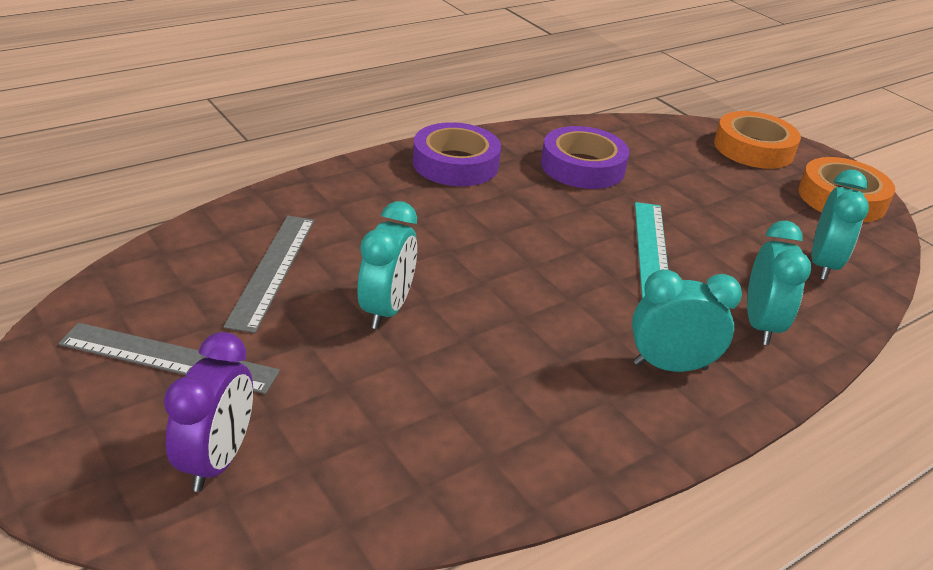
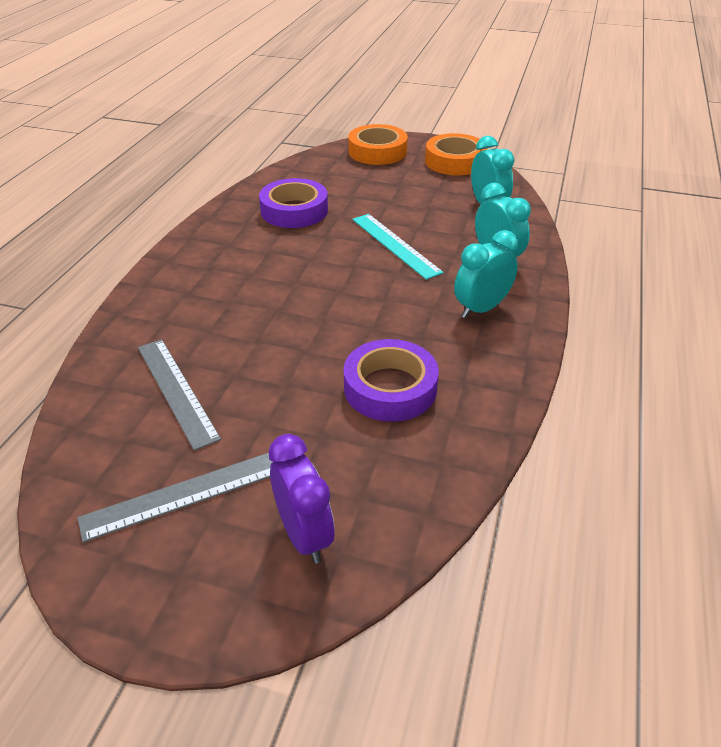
camera: 35 degrees left, 5 degrees up
turquoise clock [357,201,417,329] -> none
purple tape [413,122,501,186] -> purple tape moved to [344,339,439,422]

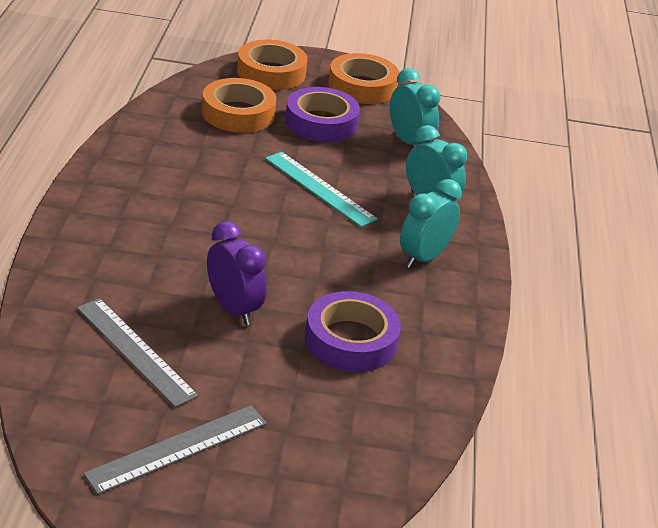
camera: 15 degrees left, 5 degrees down
purple tape [259,178,328,228] -> purple tape moved to [285,87,360,142]
purple clock [269,434,334,564] -> purple clock moved to [207,221,267,325]
none -> orange tape [202,78,276,133]

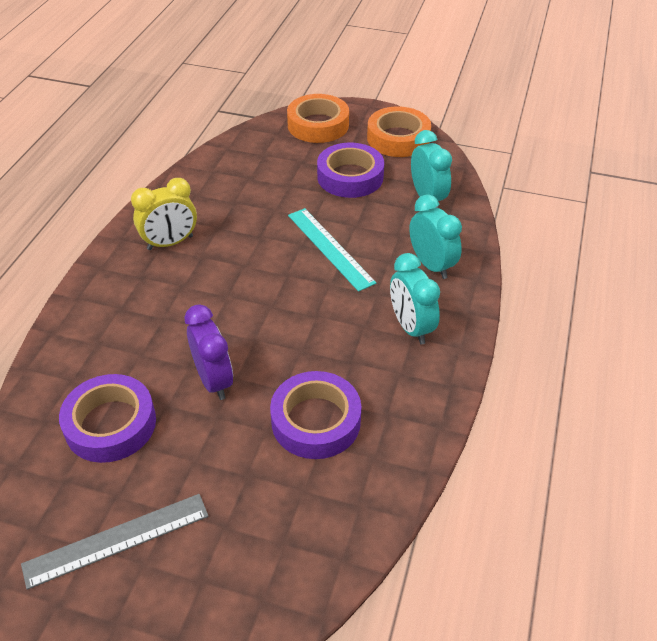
camera: 15 degrees right, 10 degrees up
grey ruler [77,298,199,408] -> purple tape [59,374,156,463]
orange tape [202,78,276,133] -> none
turquoise clock [400,179,462,268] -> turquoise clock turned 75 degrees counterclockwise [390,253,440,345]
none -> yellow clock [131,178,197,250]

